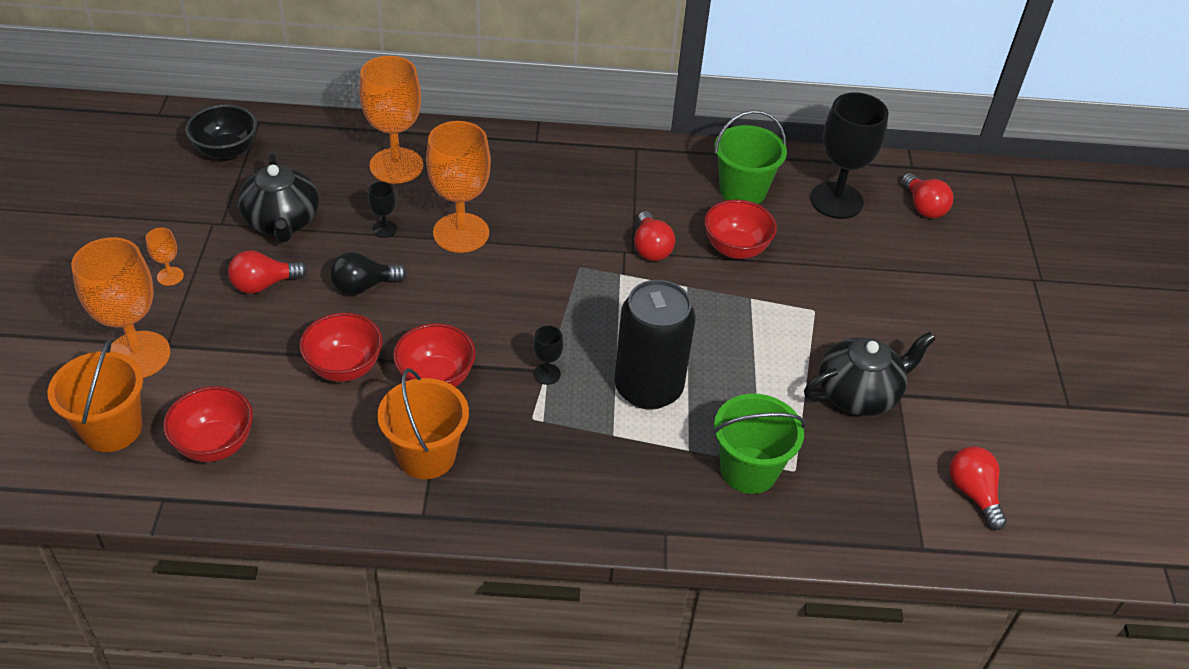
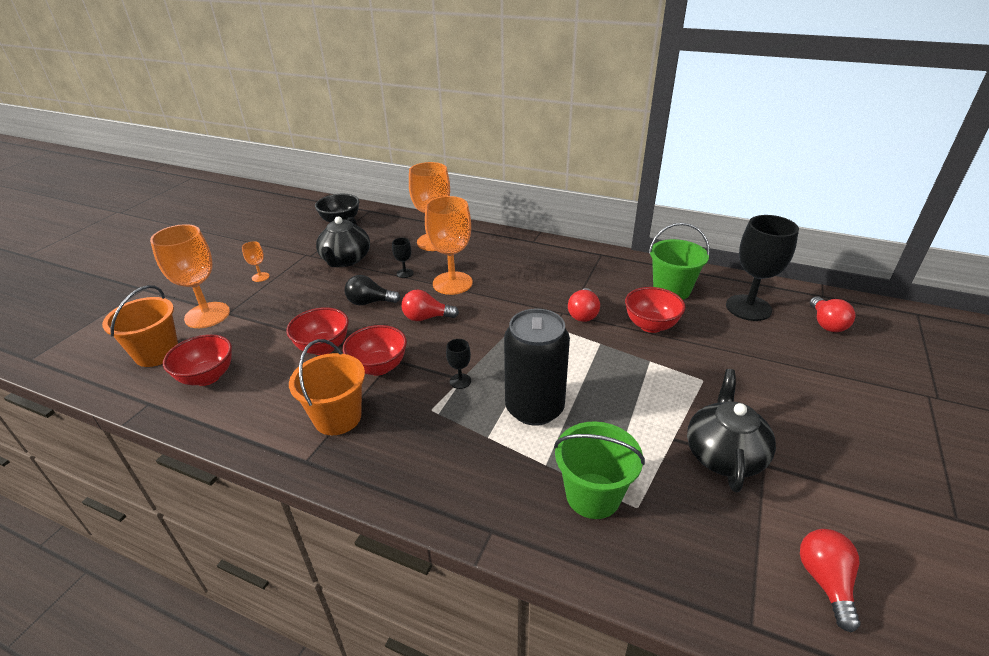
camera: 25 degrees right, 10 degrees down
red light bulb [228,250,308,294] -> red light bulb moved to [401,289,459,321]
black teapot [804,332,936,416] -> black teapot turned 75 degrees counterclockwise [687,369,776,493]

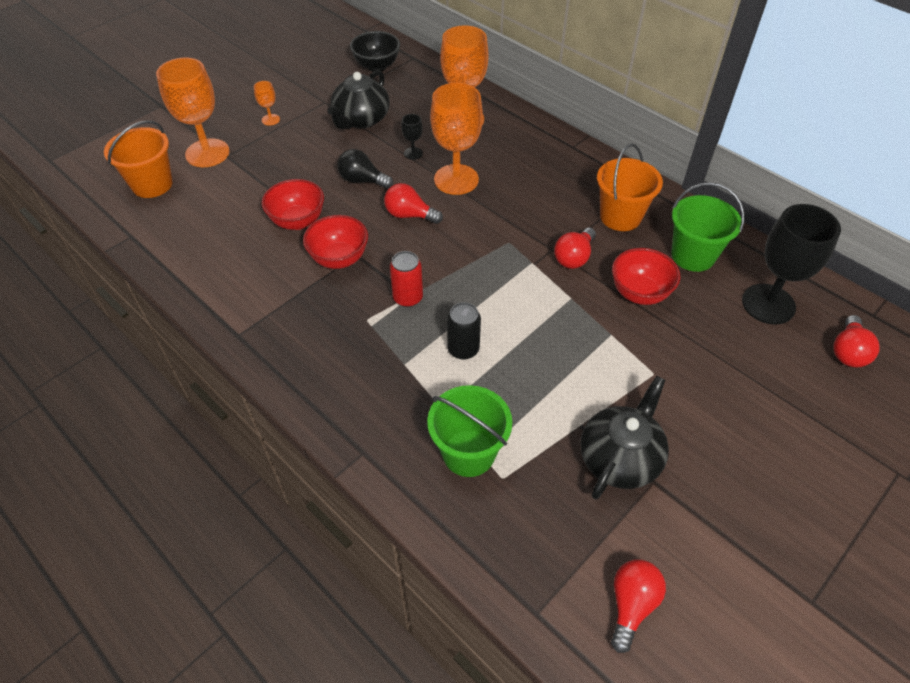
camera: 20 degrees right, 15 degrees up
red bowl [163,334,232,386] -> none
orange bucket [289,339,365,435] -> orange bucket moved to [597,143,663,231]
black goblet [446,339,471,389] -> red can [390,251,423,307]
black can [504,309,570,426] -> black can [447,302,481,360], size x0.52

